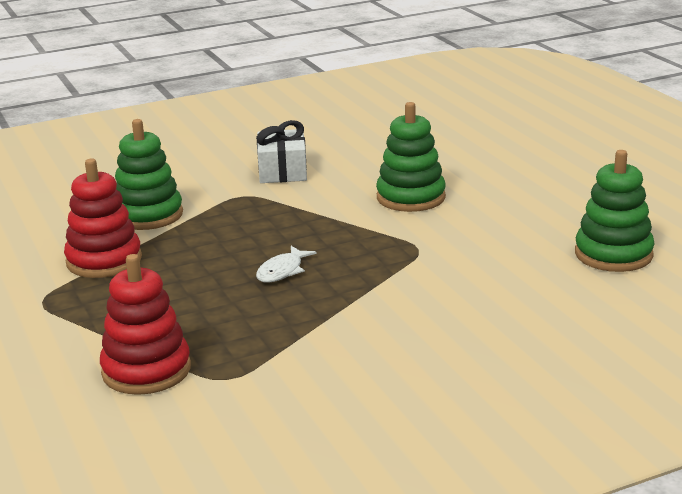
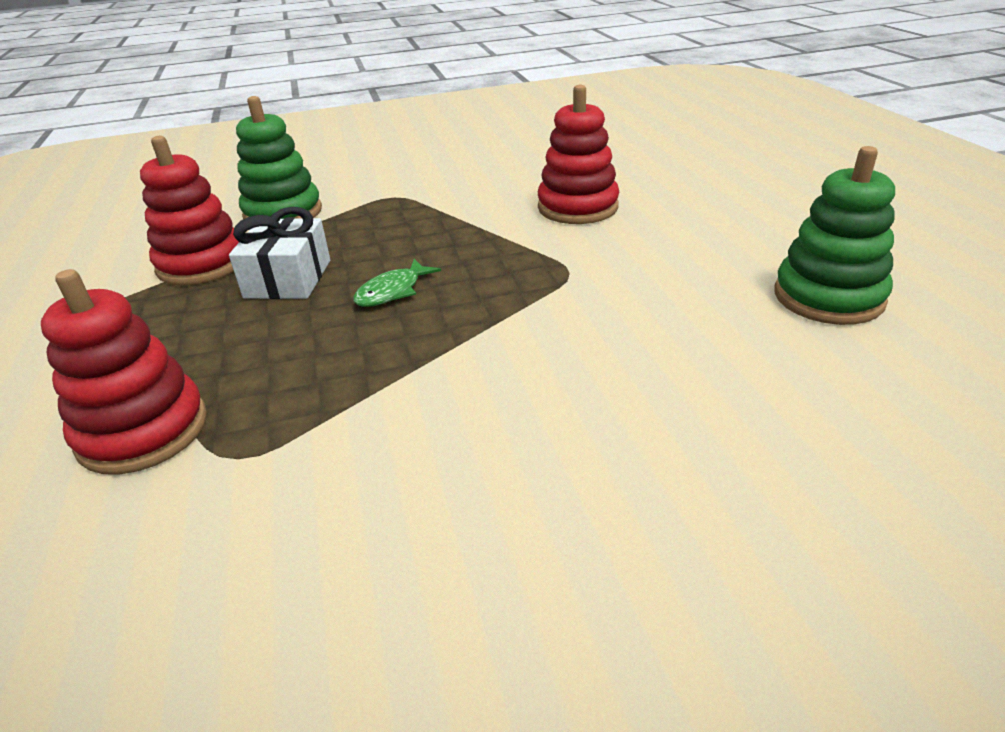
camera: 10 degrees right, 10 degrees up
white gift [256,120,307,183] -> white gift moved to [229,207,330,299]
white fish [256,246,317,283] -> green fish [353,259,441,307]
green stacking toy [376,102,446,212] -> red stacking toy [538,85,619,224]

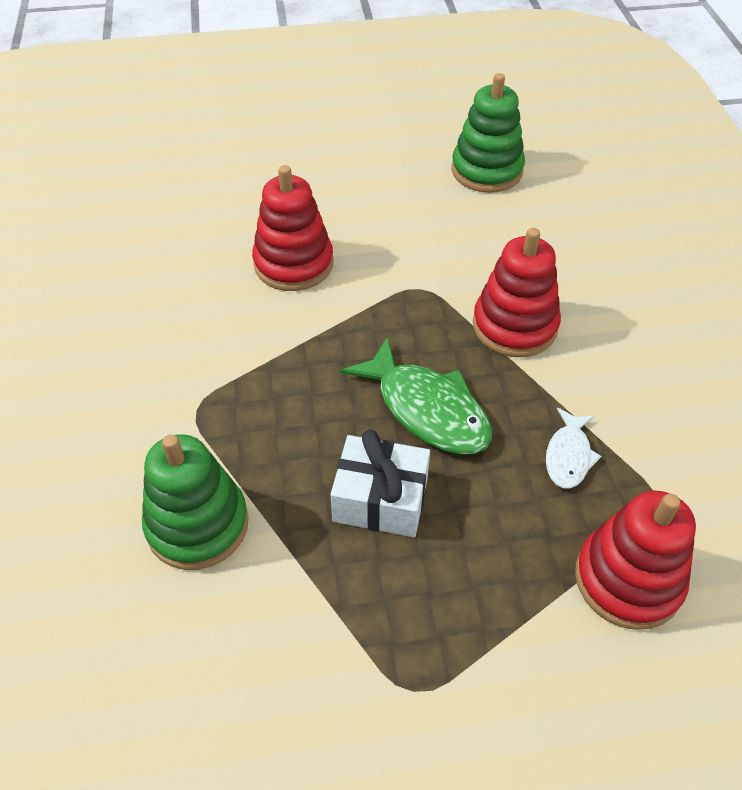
camera: 85 degrees left, 15 degrees up
red stacking toy [140,136,239,285] -> red stacking toy moved to [473,228,561,357]
green fish [353,259,441,307] -> green fish [341,337,492,454], size x1.80
none -> white fish [546,408,602,488]

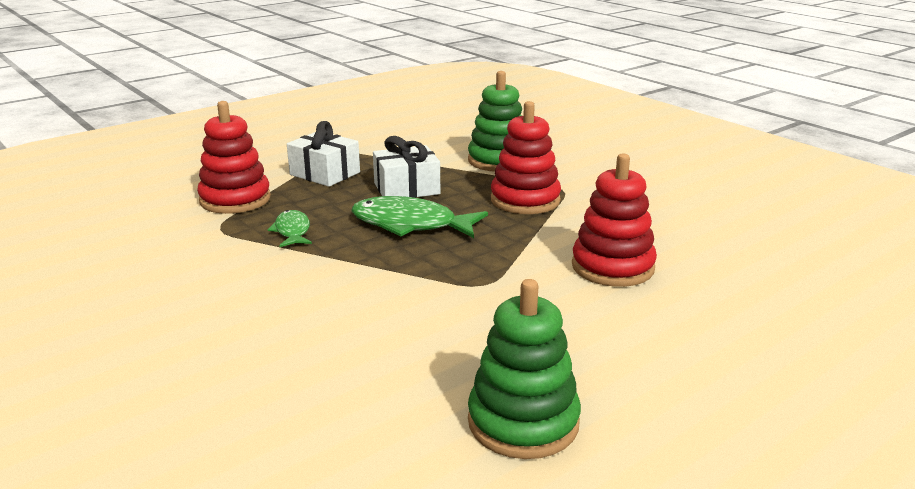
camera: 150 degrees right, 25 degrees down
red stacking toy [473,228,561,357] -> red stacking toy moved to [491,101,561,214]
white fish [546,408,602,488] -> green fish [268,210,312,247]
none -> white gift [287,121,360,187]

